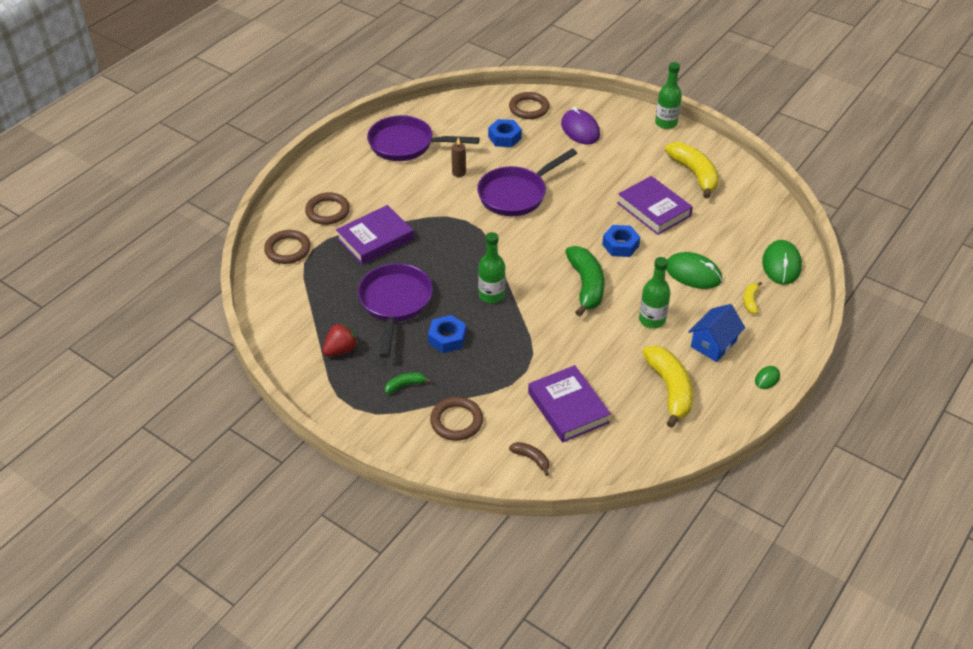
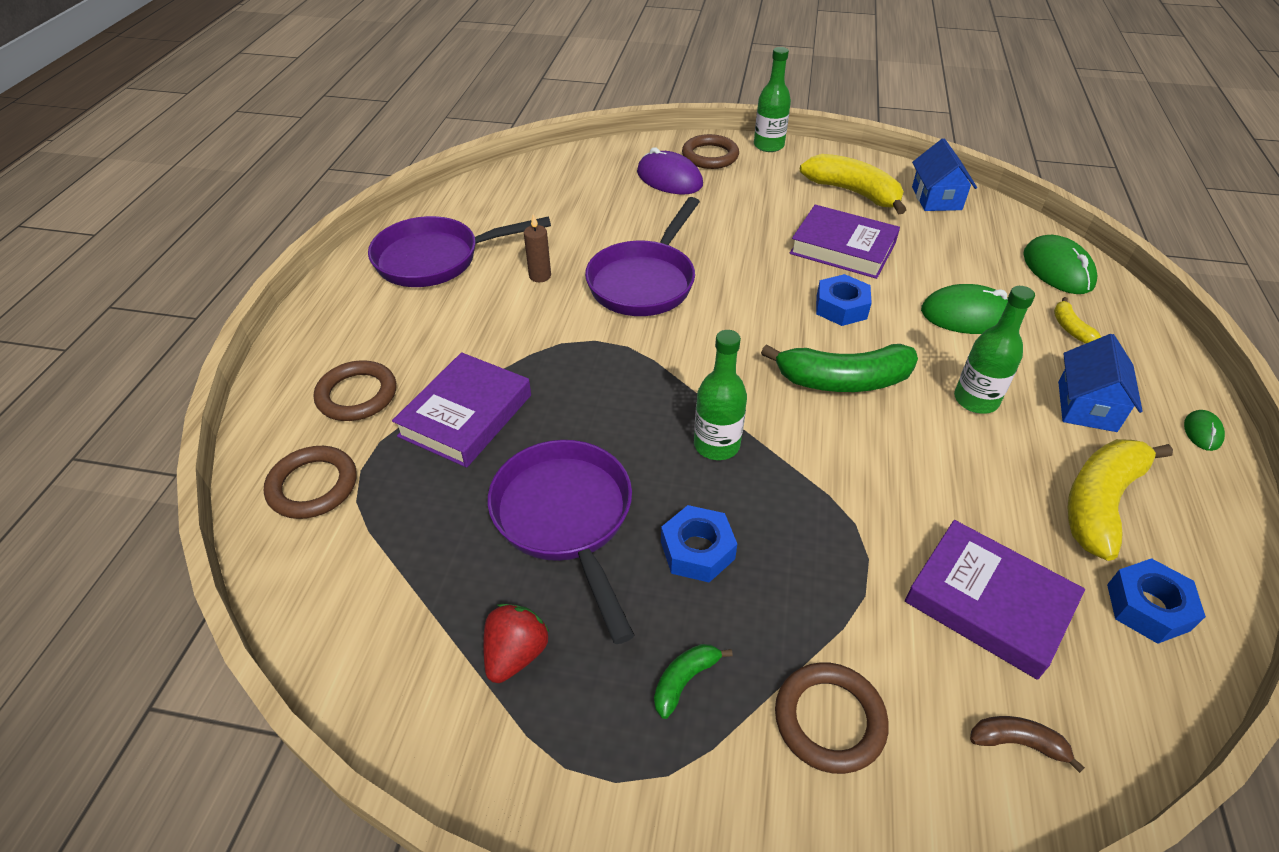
camera: 25 degrees left, 0 degrees up
blue nut [488,119,522,147] -> blue nut moved to [1107,558,1206,644]
brown ring [509,92,549,119] -> brown ring moved to [682,134,739,169]
green banana [565,246,605,316] -> green banana turned 120 degrees clockwise [761,344,918,392]
yellow banana [642,346,693,428] -> yellow banana turned 105 degrees counterclockwise [1068,439,1173,561]
none -> blue house [912,138,977,211]

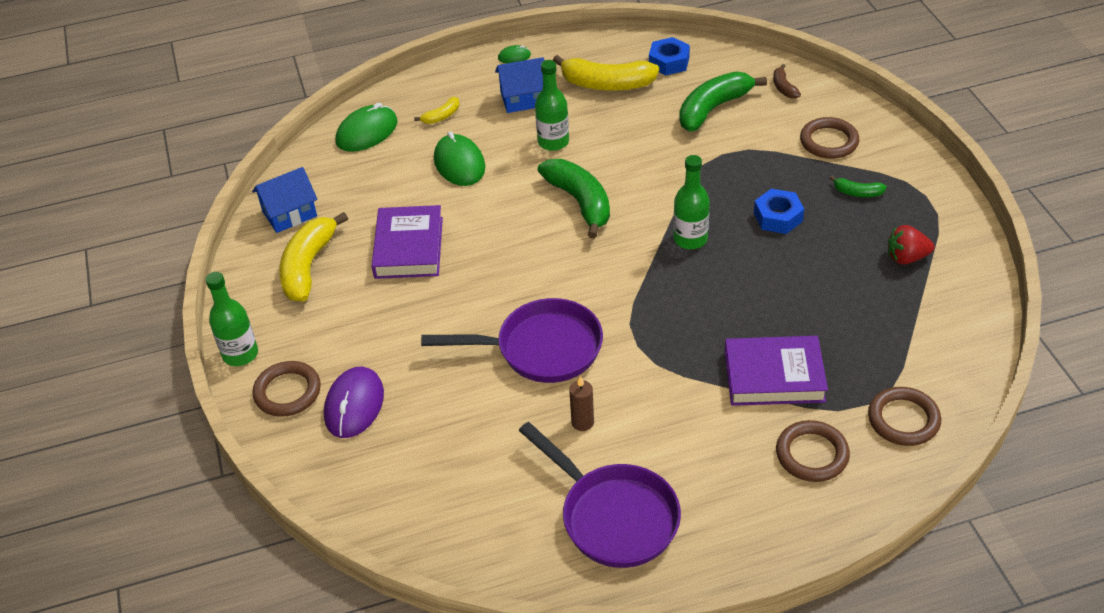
camera: 115 degrees left, 0 degrees up
purple pan [488,440,635,644] -> none
blue nut [816,274,872,326] -> none
purple book [905,520,1085,680] -> green banana [679,72,767,132]

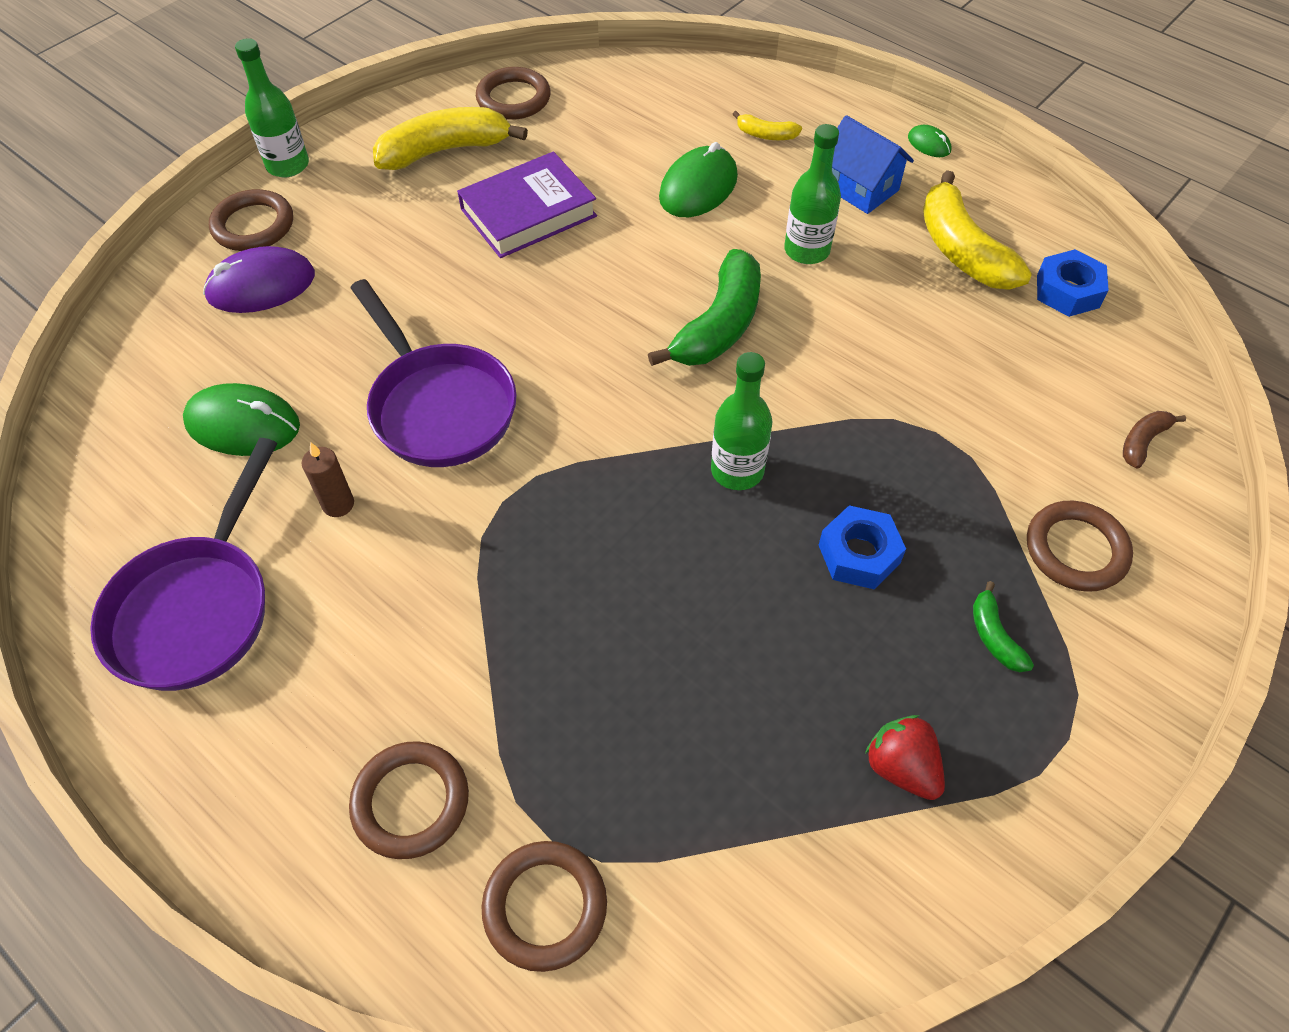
camera: 55 degrees right, 10 degrees up
blue house [252,167,317,233] -> brown ring [476,67,551,120]
green mouse [335,103,398,152] -> green mouse moved to [183,383,300,456]
green banana [679,72,767,132] -> none
purple book [725,336,828,406] -> none

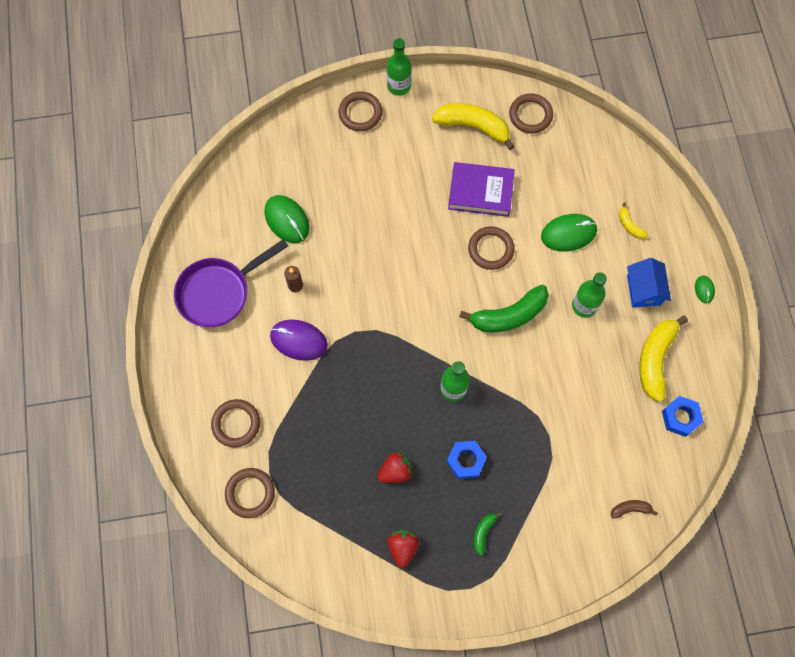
camera: 40 degrees right, 15 degrees up
purple mouse [203,246,315,313] -> purple mouse moved to [270,320,328,361]
purple pan [350,279,517,467] -> none
brown ring [1027,501,1133,592] -> brown ring moved to [468,226,514,270]
none -> red strawberry [377,453,413,483]

